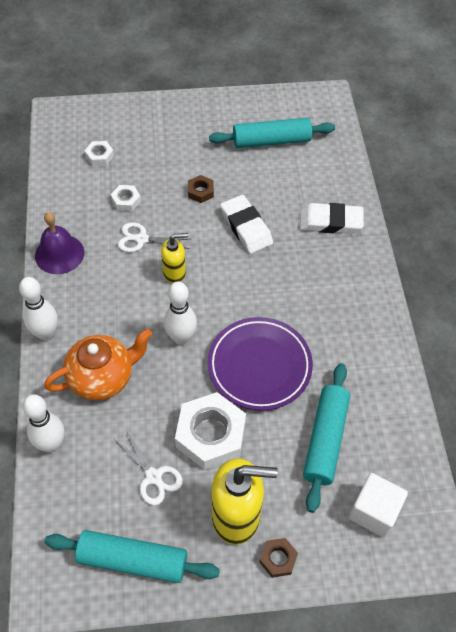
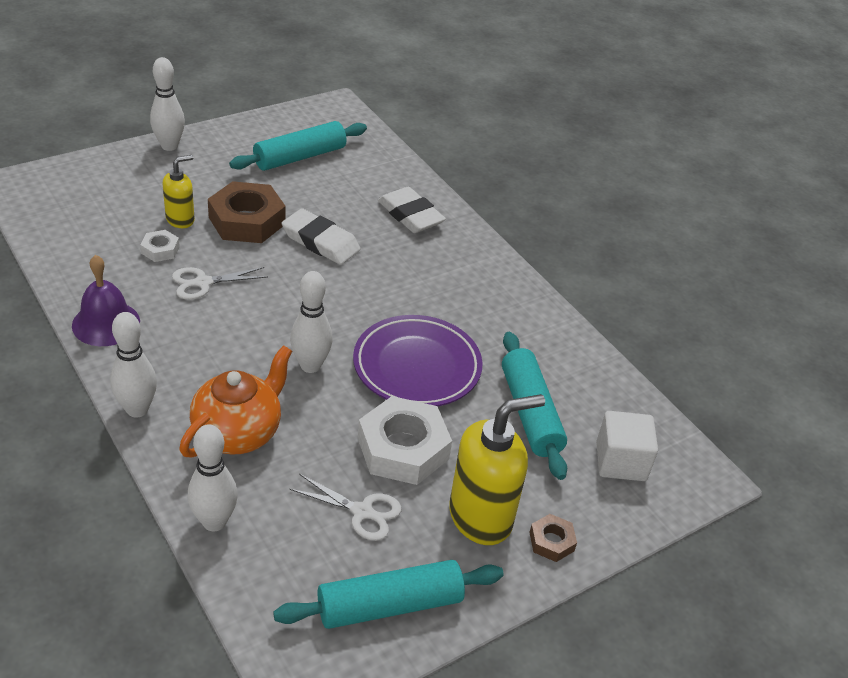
camera: 30 degrees left, 15 degrees down
white nut [85,141,114,166] -> none
yellow soap dispenser [161,233,188,283] -> yellow soap dispenser moved to [163,155,195,228]
brown nut [188,175,214,203] -> brown nut [208,181,286,243], size x2.09
white eraser [300,203,364,234] -> white eraser turned 75 degrees clockwise [378,187,446,233]
none -> white bowling pin [150,57,185,151]

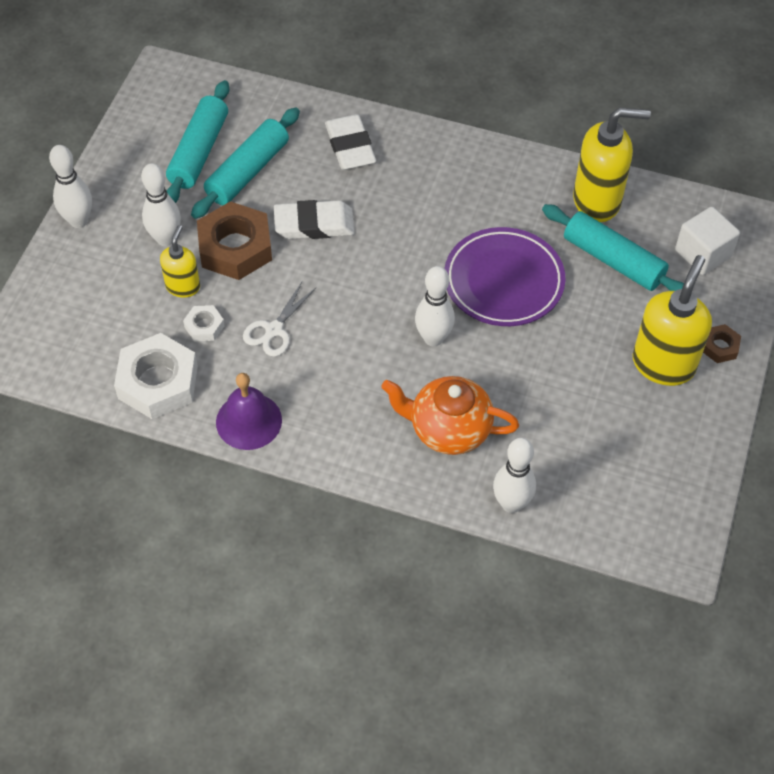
camera: 35 degrees left, 15 degrees up
white bowling pin [110,312,157,418] -> white bowling pin moved to [141,163,181,246]
orange teapot [179,345,292,457] -> orange teapot turned 75 degrees counterclockwise [381,376,519,455]
turquoise rolling pin [273,560,504,629] -> turquoise rolling pin moved to [191,107,300,219]
white scissors [289,474,401,541] -> none
white nut [358,396,452,485] -> white nut moved to [114,333,198,419]
white eraser [378,187,446,233] -> white eraser turned 60 degrees clockwise [325,114,376,170]
none -> yellow soap dispenser [573,107,651,222]

